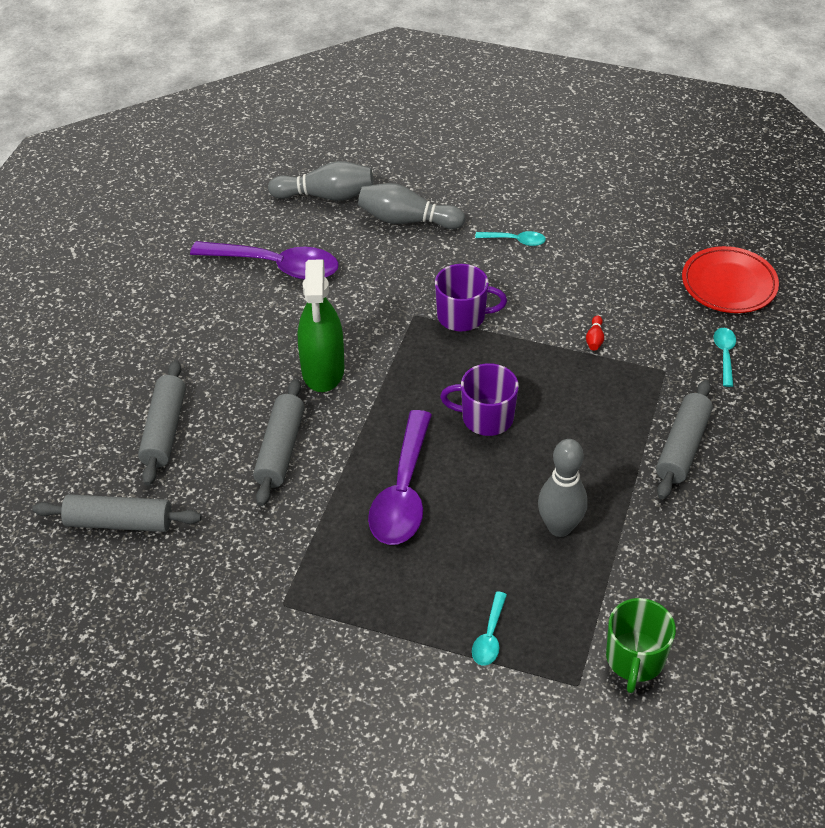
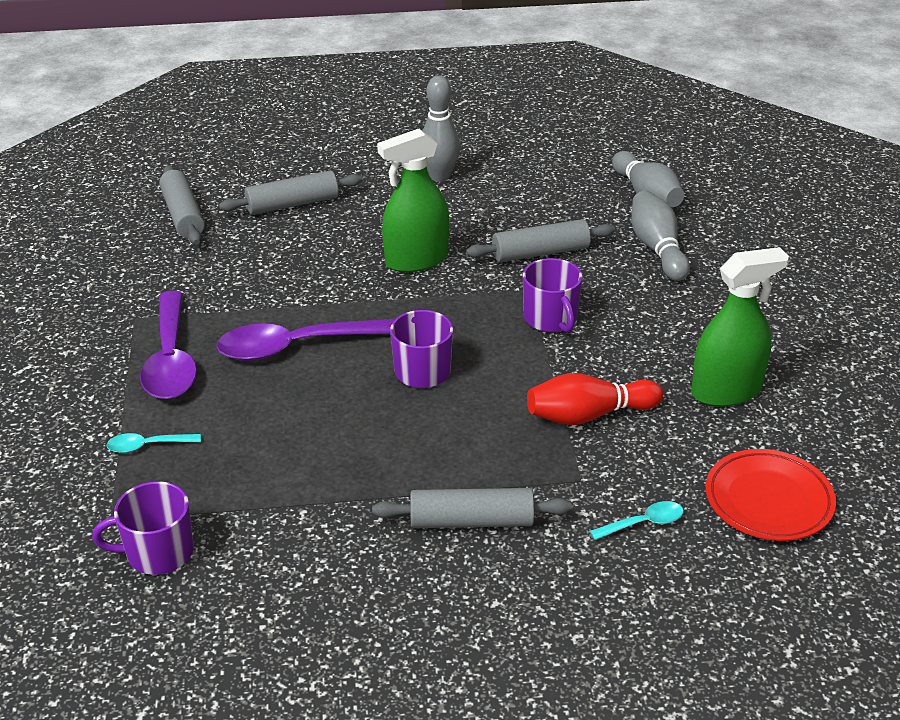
camera: 65 degrees right, 10 degrees down
purple spoon [190,241,339,280] -> purple spoon moved to [140,291,197,399]
grey rolling pin [253,379,305,506] -> grey rolling pin moved to [466,219,615,262]
turquoise spoon [475,231,546,246] -> none
grey bowling pin [538,439,588,537] -> grey bowling pin moved to [423,76,460,182]
red bowling pin [586,316,604,351] -> red bowling pin [527,373,663,425], size x2.36
green mug [606,598,676,693] -> purple mug [92,481,194,575]
none -> green spray bottle [691,247,789,407]

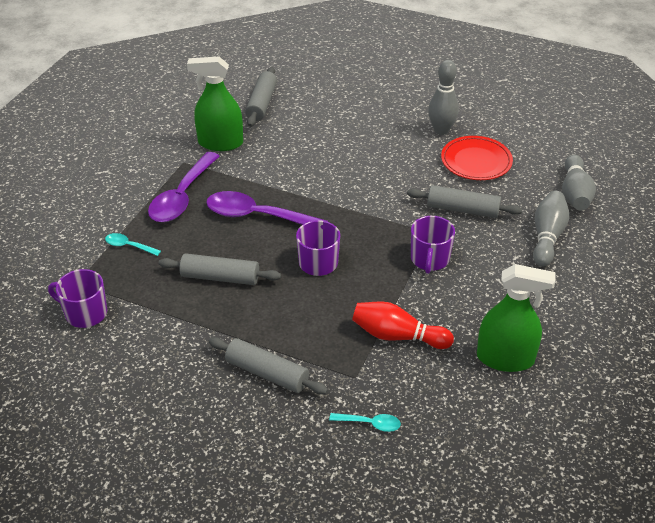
camera: 30 degrees right, 5 degrees up
grey rolling pin [219,171,362,215] -> grey rolling pin moved to [159,253,281,285]
green spray bottle [377,129,449,273] -> green spray bottle moved to [187,56,243,151]
red plate [706,449,836,541] -> red plate moved to [441,136,513,180]

